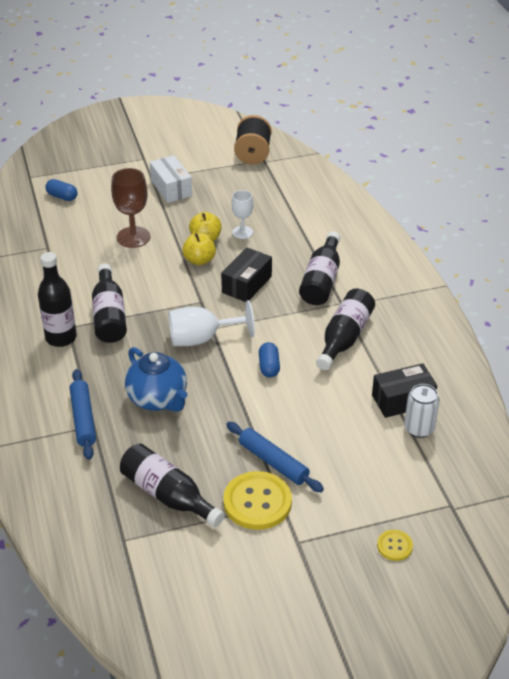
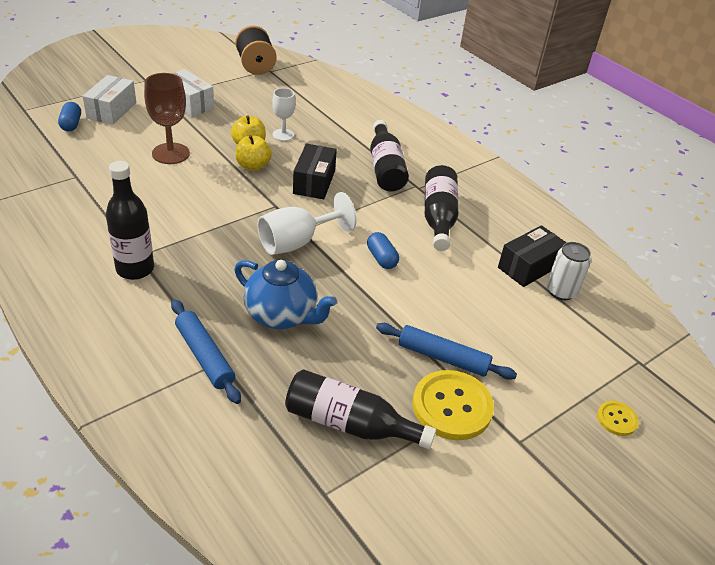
camera: 25 degrees left, 0 degrees up
blue capsule [45,179,78,201] -> blue capsule turned 75 degrees clockwise [58,102,81,131]
black bottle [92,264,127,343] -> none
none -> white box [82,75,136,125]

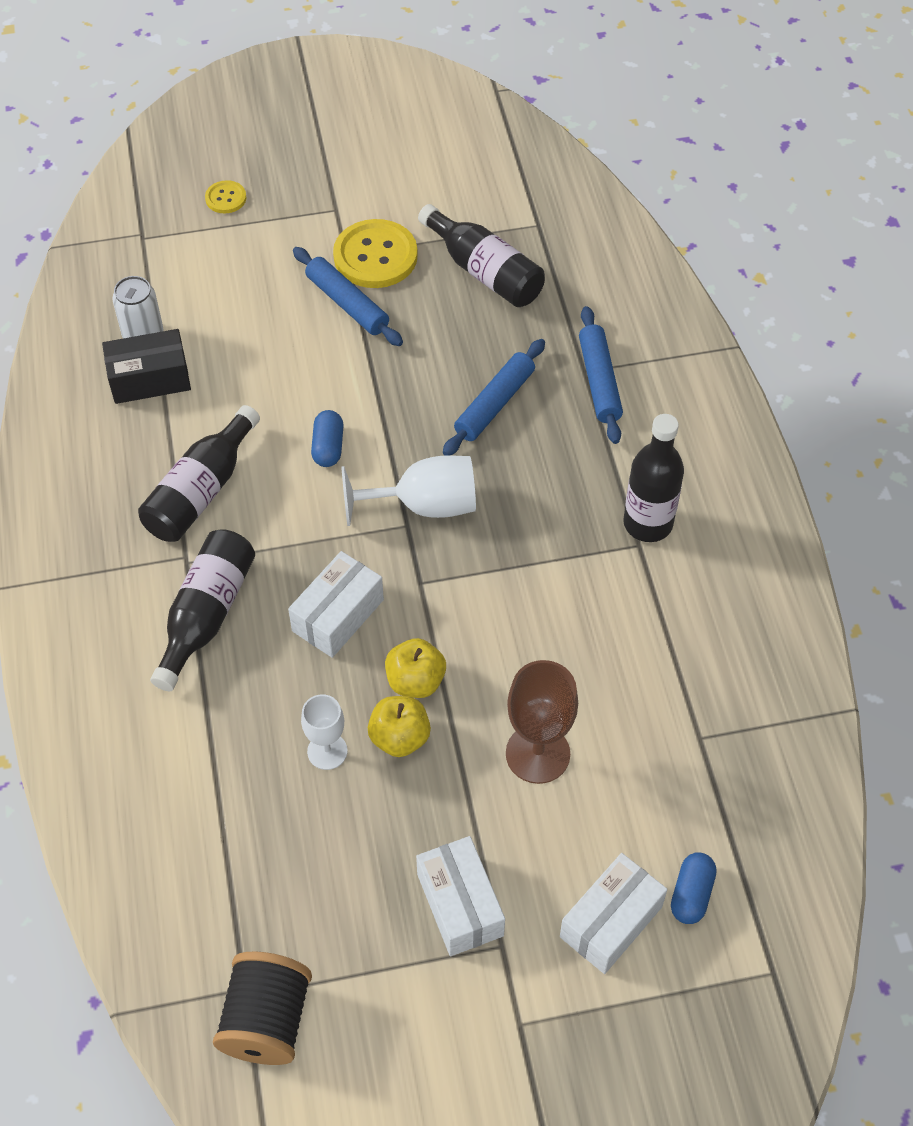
camera: 150 degrees left, 15 degrees up
blue teapot [234,260,337,329] -> blue rolling pin [443,339,545,455]
black box [293,144,337,199] -> white box [288,551,384,658]

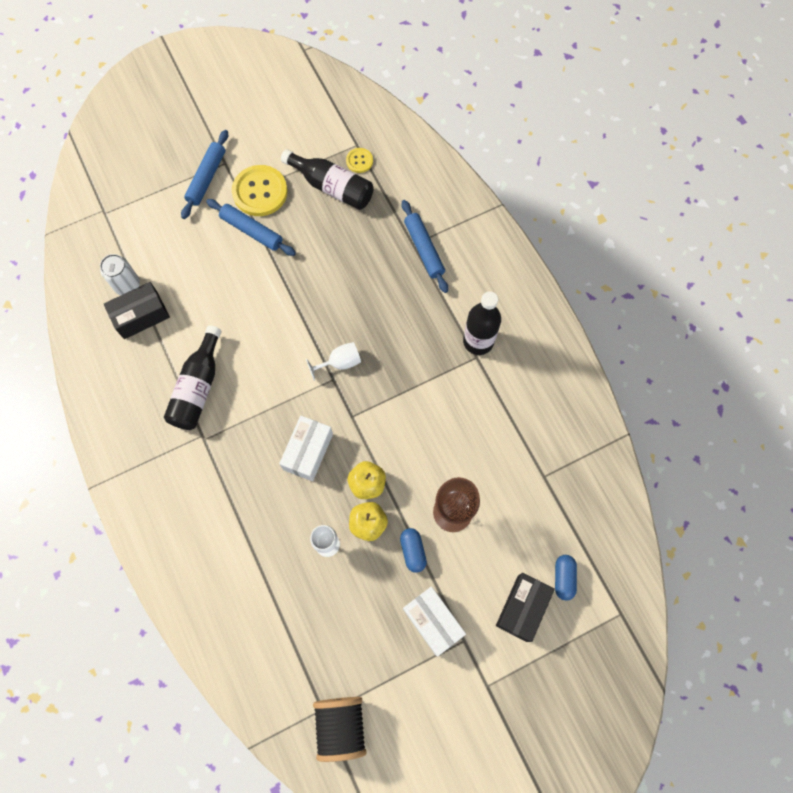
camera: 15 degrees left, 15 degrees up
black bottle [150,529,255,691] -> none
yellow button [205,180,246,213] -> yellow button moved to [346,148,373,173]
blue capsule [311,410,344,467] -> blue capsule moved to [400,528,427,573]
white goblet [341,455,476,526] -> white goblet [306,342,361,381], size x0.62
blue rolling pin [443,339,545,455] -> blue rolling pin moved to [181,130,228,219]
white box [560,853,668,974] -> black box [496,573,555,642]

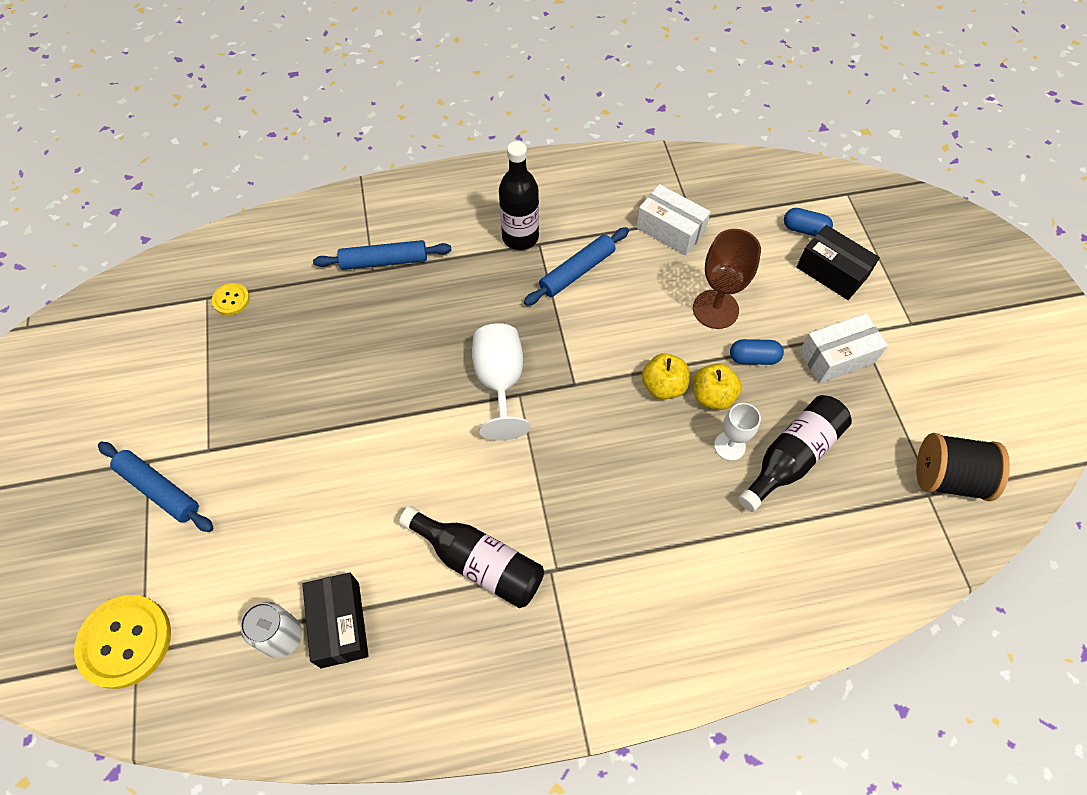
camera: 75 degrees left, 10 degrees down
blue rolling pin [206,199,296,256] -> blue rolling pin moved to [524,227,629,306]
yellow button [232,165,288,216] -> yellow button moved to [74,595,171,689]
white box [279,416,333,481] -> white box moved to [636,184,711,255]
black bottle [281,149,374,210] -> black bottle moved to [738,395,852,512]
white goblet [306,342,361,381] -> white goblet [472,323,530,441], size x1.61

